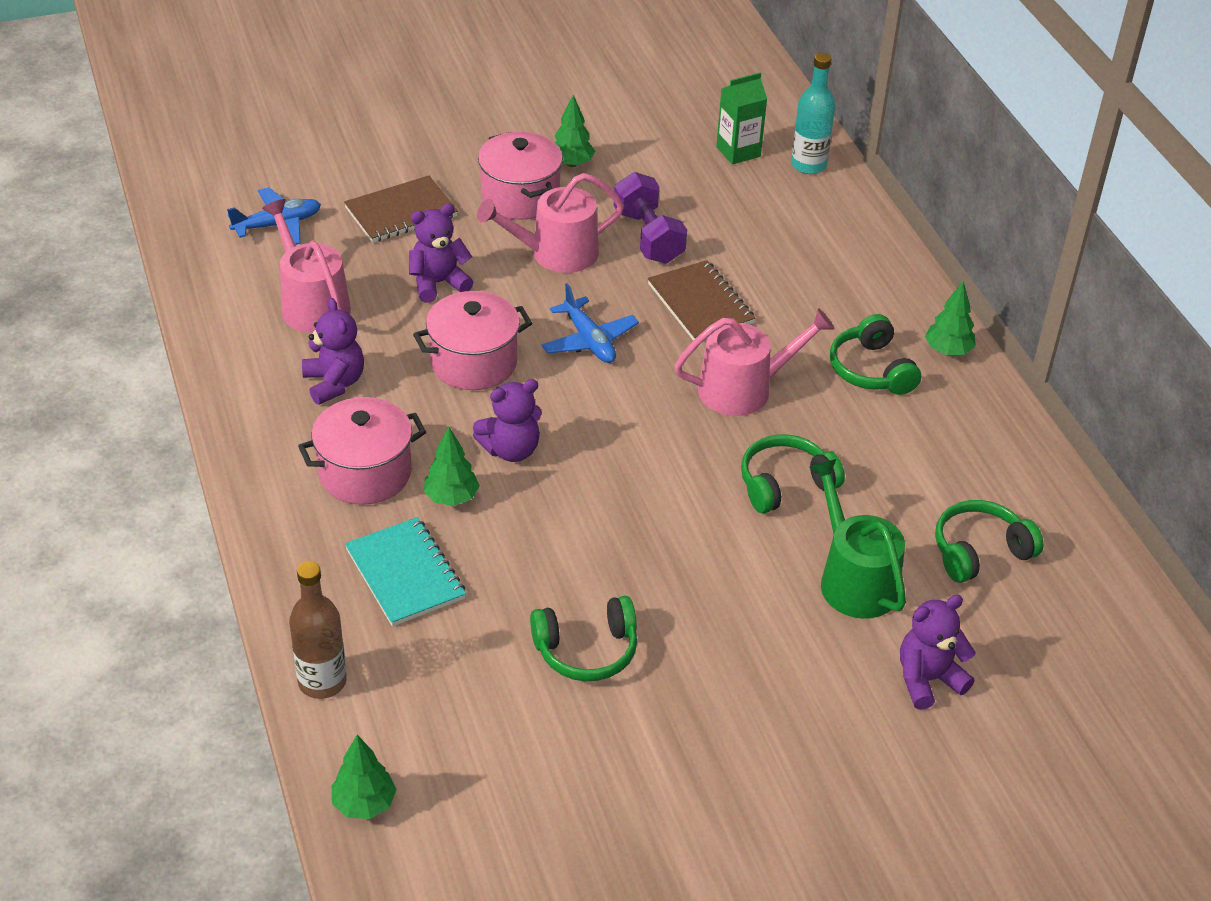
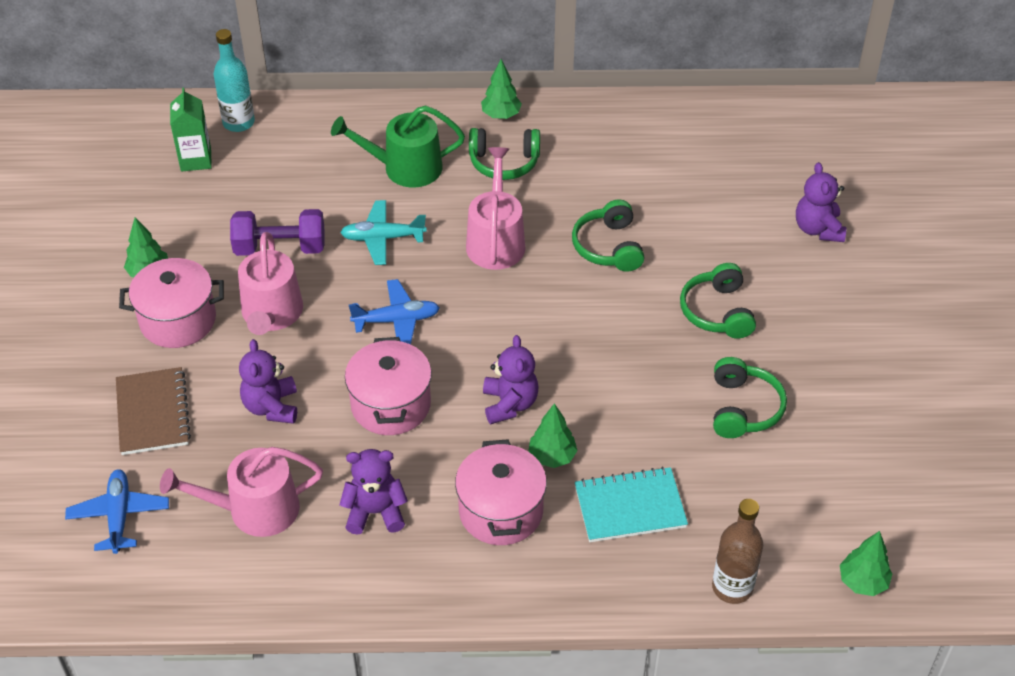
camera: 70 degrees left, 5 degrees up
brown notebook [648,260,755,341] -> turquoise plane [340,200,427,265]
green watering can [810,459,906,619] -> green watering can moved to [331,105,465,188]
green headphones [935,500,1044,583] -> green headphones moved to [680,263,756,339]

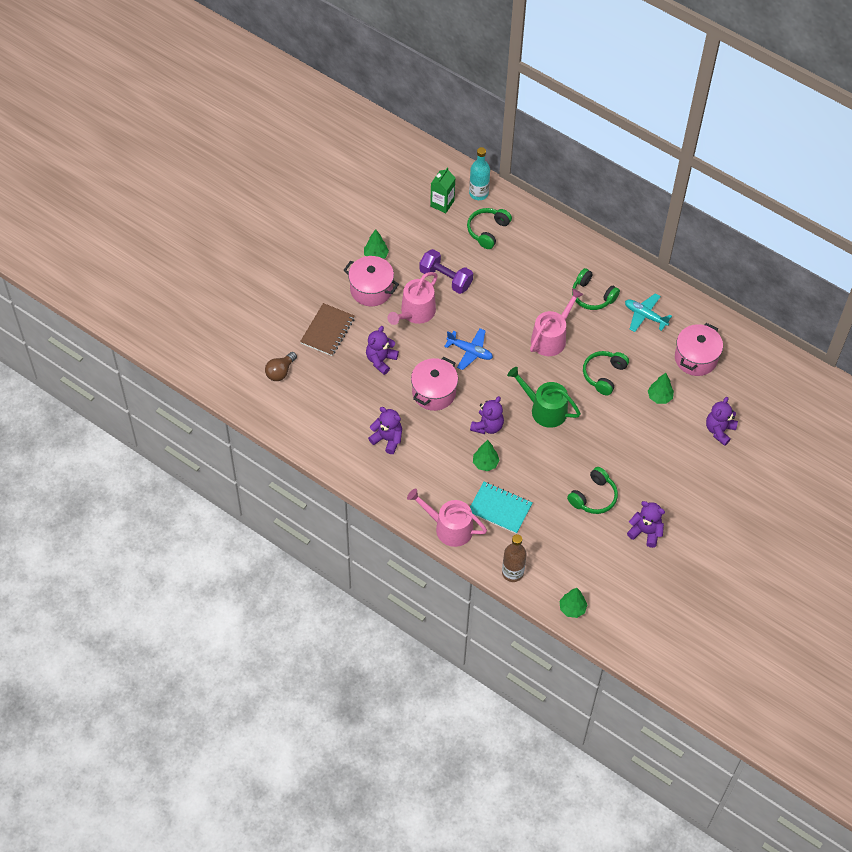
camera: 35 degrees right, 10 degrees up
blue plane [65,469,169,554] -> brown light bulb [265,352,297,381]
pink watering can [160,447,323,537] -> pink watering can moved to [407,488,487,547]
green watering can [331,105,465,188] -> green watering can moved to [507,367,581,428]
turquoise plane [340,200,427,265] -> turquoise plane moved to [625,293,672,332]
pink pot [455,439,547,545] -> pink pot moved to [675,323,723,376]
green tree [481,59,522,119] -> green tree moved to [648,373,674,404]
green headphones [680,263,756,339] -> green headphones moved to [467,208,512,249]
none -> purple teddy bear [627,501,665,548]

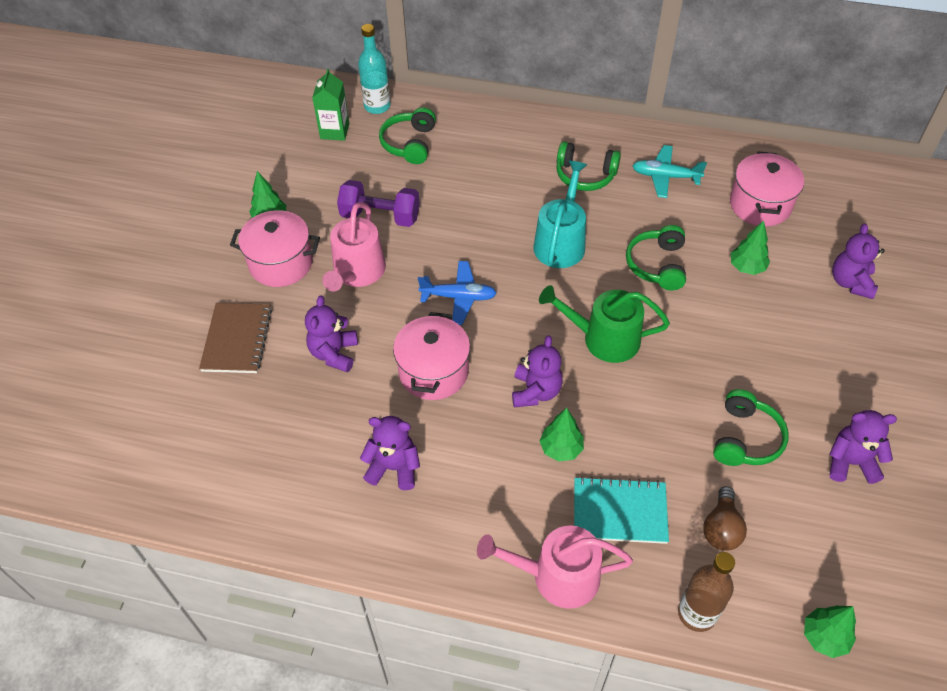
camera: 20 degrees left, 5 degrees down
brown light bulb [265,352,297,381] -> brown light bulb moved to [703,486,747,551]
pink watering can [530,288,583,356] -> turquoise watering can [533,161,587,268]

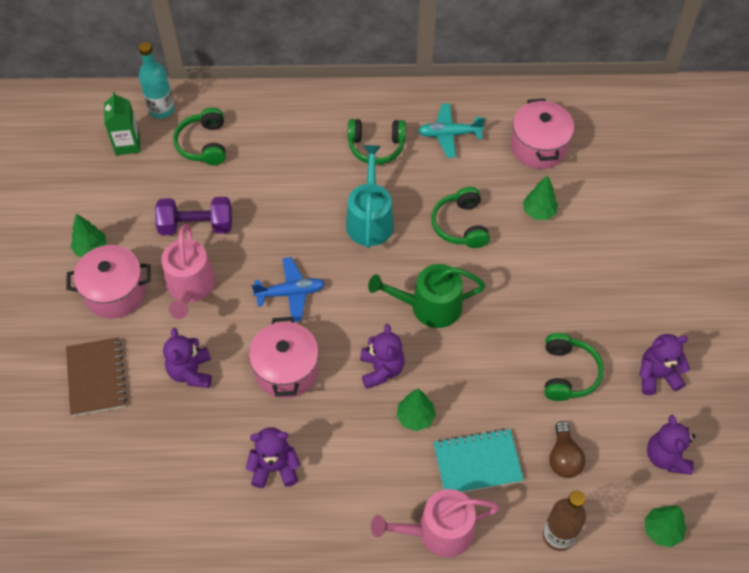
camera: 15 degrees left, 5 degrees up
purple teddy bear [832,223,885,299] -> purple teddy bear moved to [647,415,695,475]

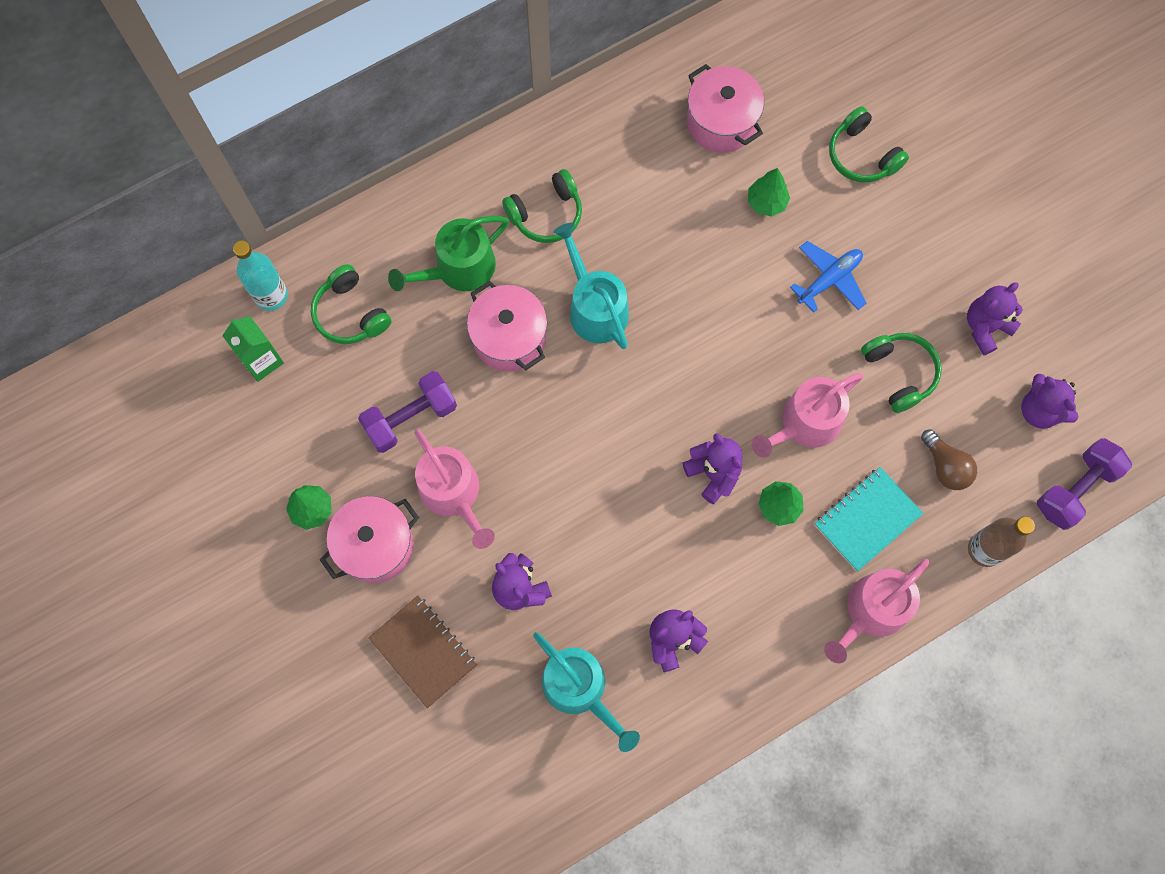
camera: 30 degrees left, 15 degrees up
pink pot [249,317,319,398] -> pink pot moved to [467,281,547,372]
blue plane [252,257,325,322] -> blue plane moved to [790,241,866,313]
green watering can [368,264,486,328] -> green watering can moved to [388,216,509,291]
turquoise plane [418,103,485,158] -> none
green headphones [431,187,490,248] -> green headphones moved to [829,106,909,182]
green tree [644,506,686,547] -> purple dumbbell [1037,438,1132,530]
none -> turquoise watering can [533,632,640,752]
none -> pink watering can [752,373,863,458]

